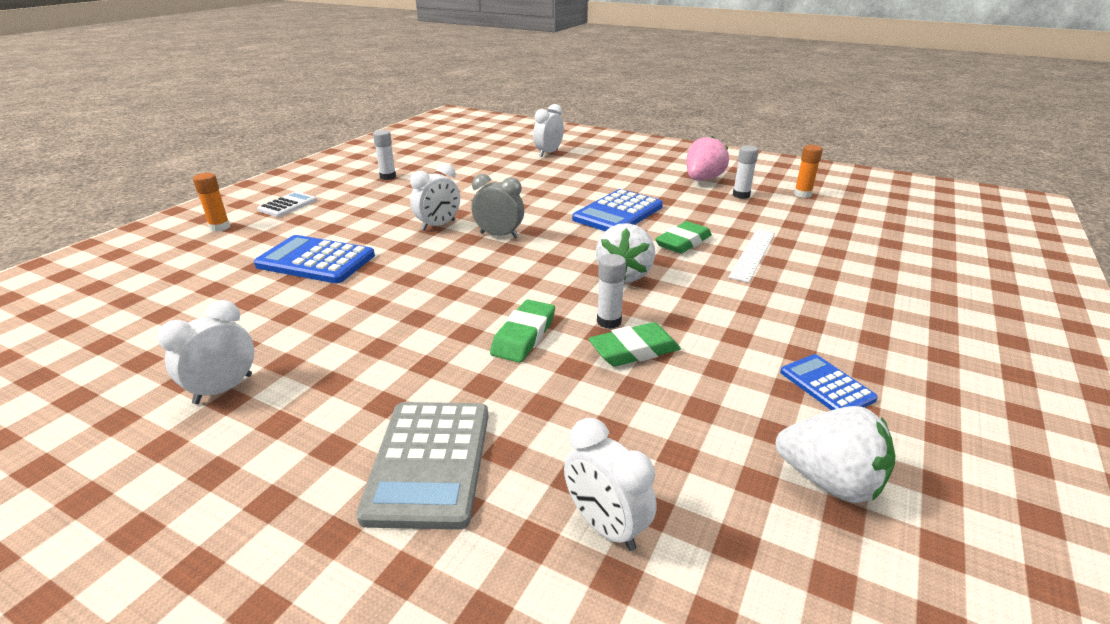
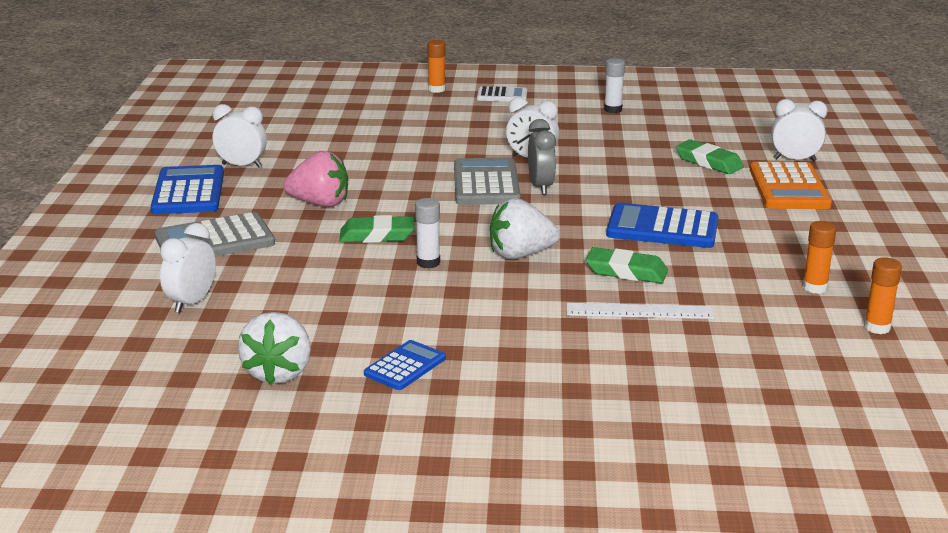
camera: 65 degrees right, 5 degrees down
blue calculator [254,235,375,283] -> blue calculator moved to [151,165,224,214]
green eraser [588,322,681,366] -> green eraser moved to [676,140,744,174]
pink strawberry [686,136,729,180] -> pink strawberry moved to [284,151,348,207]
white glue stick [733,145,759,199] -> orange glue stick [803,221,836,294]
none -> grey calculator [454,158,521,205]
none -> orange calculator [750,162,832,209]

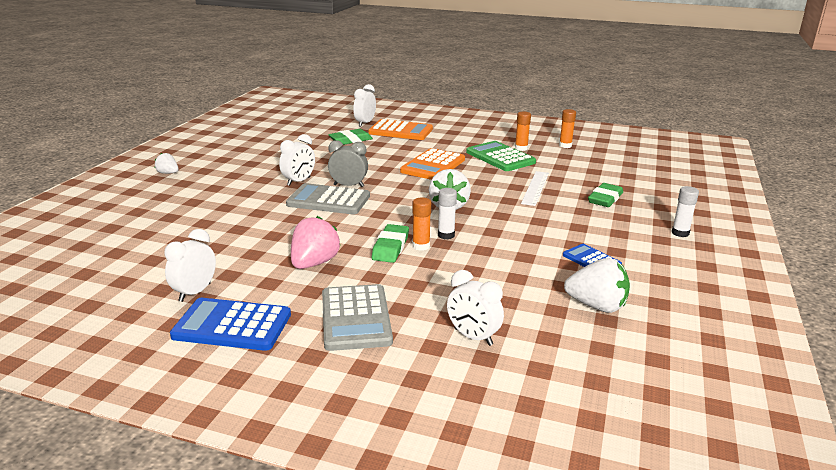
camera: 75 degrees left, 0 degrees up
orange glue stick [427,40,446,93] -> orange glue stick moved to [412,197,431,251]
white calculator [477,86,527,101] -> white strawberry [155,153,179,174]
green eraser [586,247,668,283] -> green eraser moved to [588,183,623,207]
white glue stick [604,58,625,113] -> white glue stick moved to [672,186,699,237]
blue calculator [606,203,718,248] -> orange calculator [400,148,465,180]
none -> green calculator [466,141,536,171]

